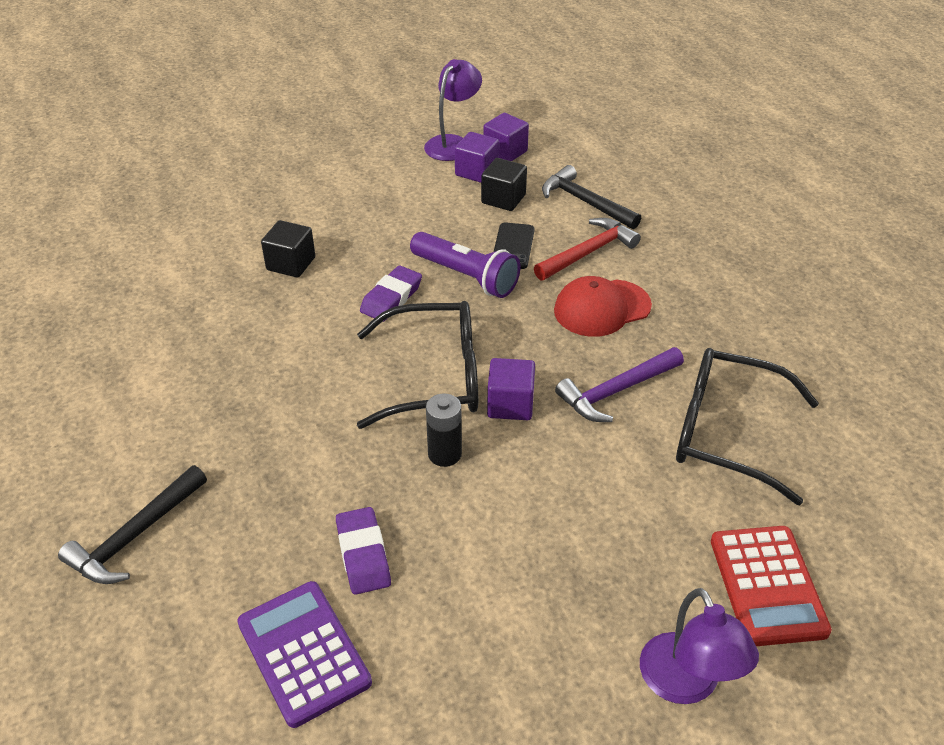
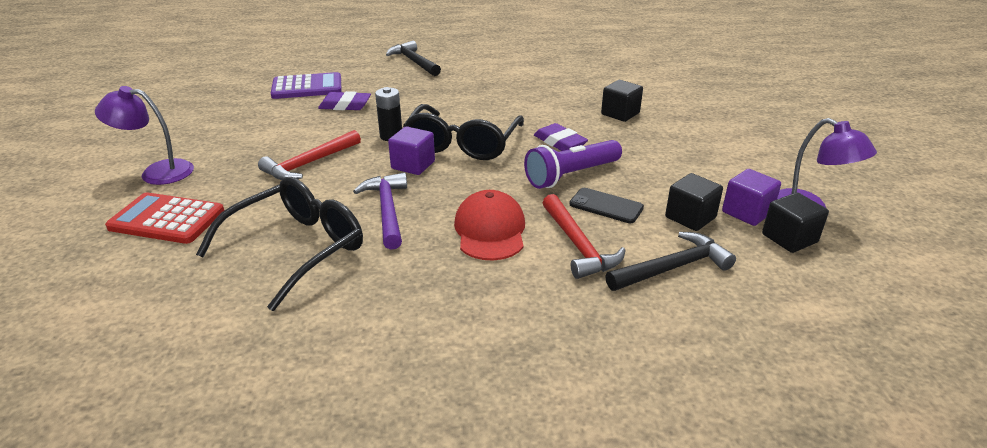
camera: 110 degrees right, 10 degrees down
purple cube [483,113,529,161] -> black cube [762,192,829,253]
none -> red hammer [258,130,361,180]

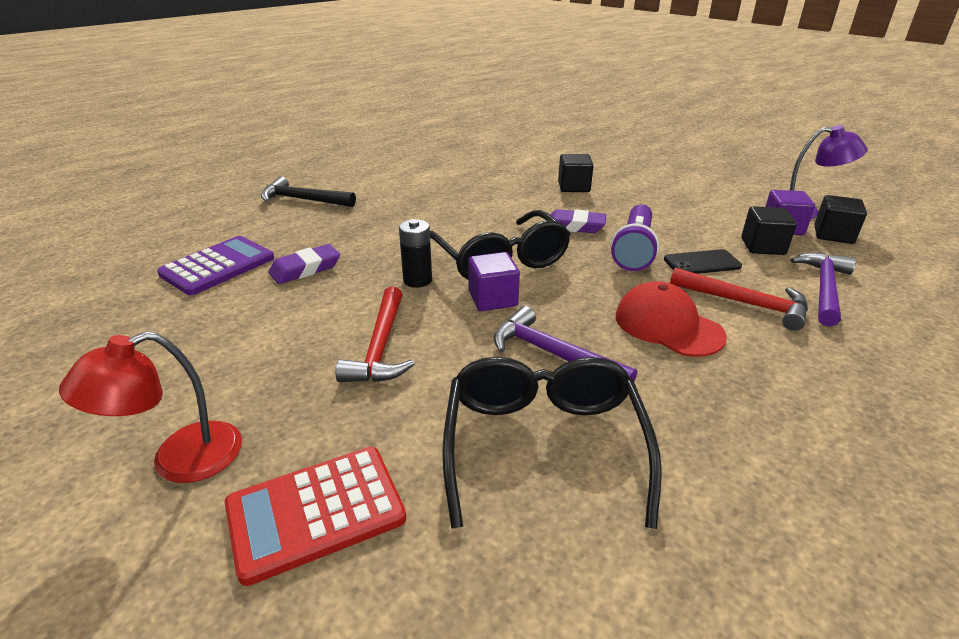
camera: 40 degrees left, 0 degrees up
purple lamp [95,86,194,185] -> red lamp [59,331,242,483]
black hammer [605,232,736,291] -> purple hammer [790,253,856,327]

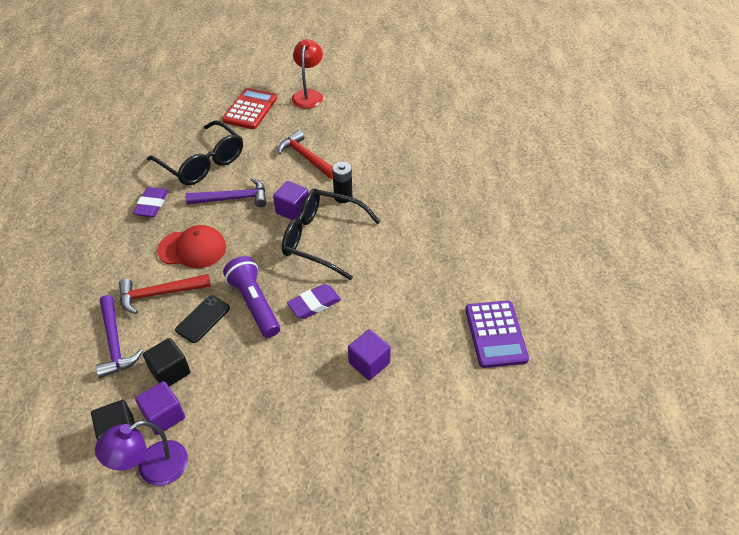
camera: 135 degrees right, 15 degrees up
purple calculator [157,236,274,295] -> purple calculator moved to [465,300,529,368]
black hammer [261,177,356,207] -> none
purple eraser [268,244,340,284] -> purple eraser moved to [133,187,168,217]
black cube [558,154,594,192] -> purple cube [348,329,391,380]

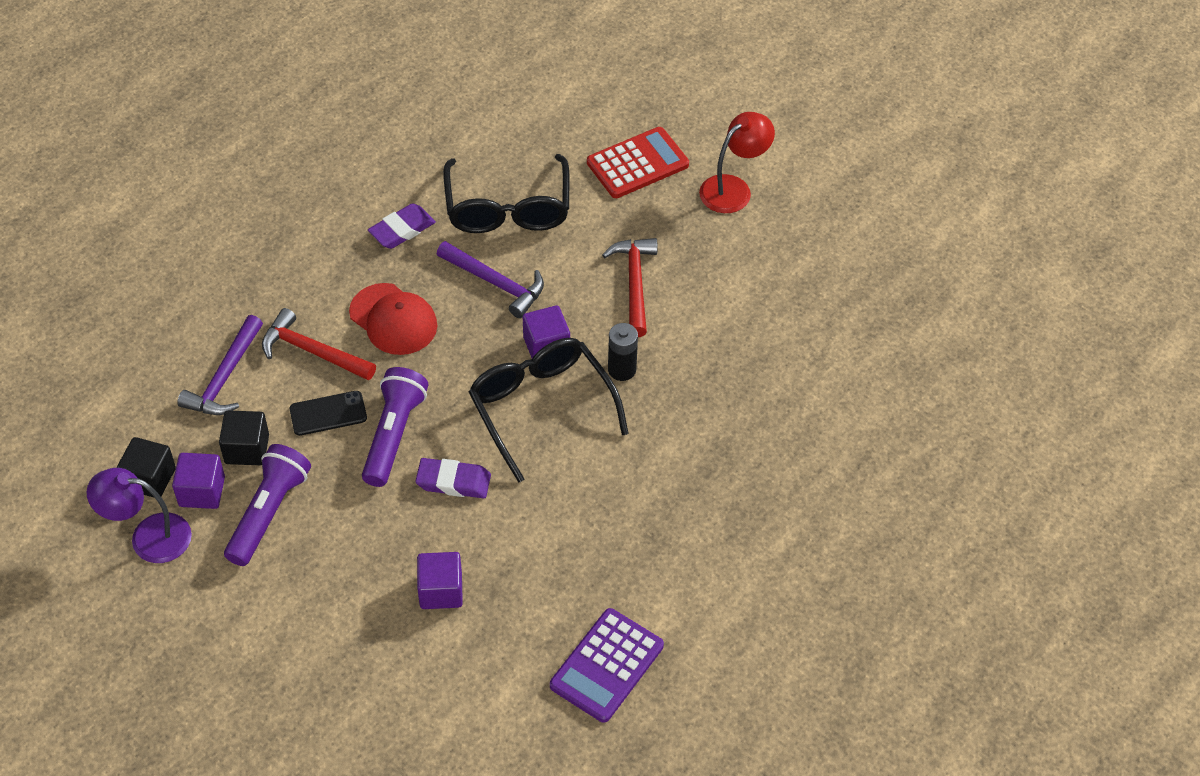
camera: 40 degrees right, 5 degrees up
none -> purple flashlight [224,444,311,566]

